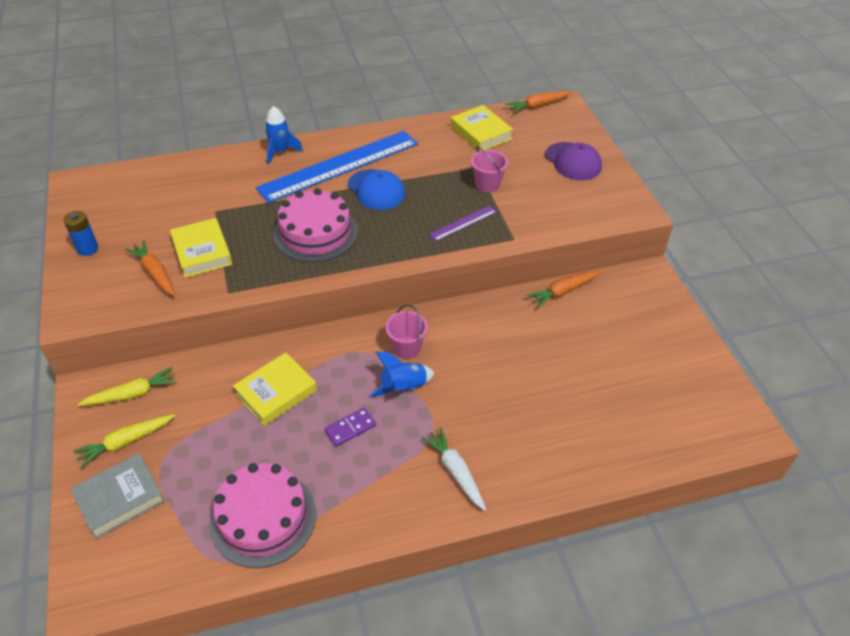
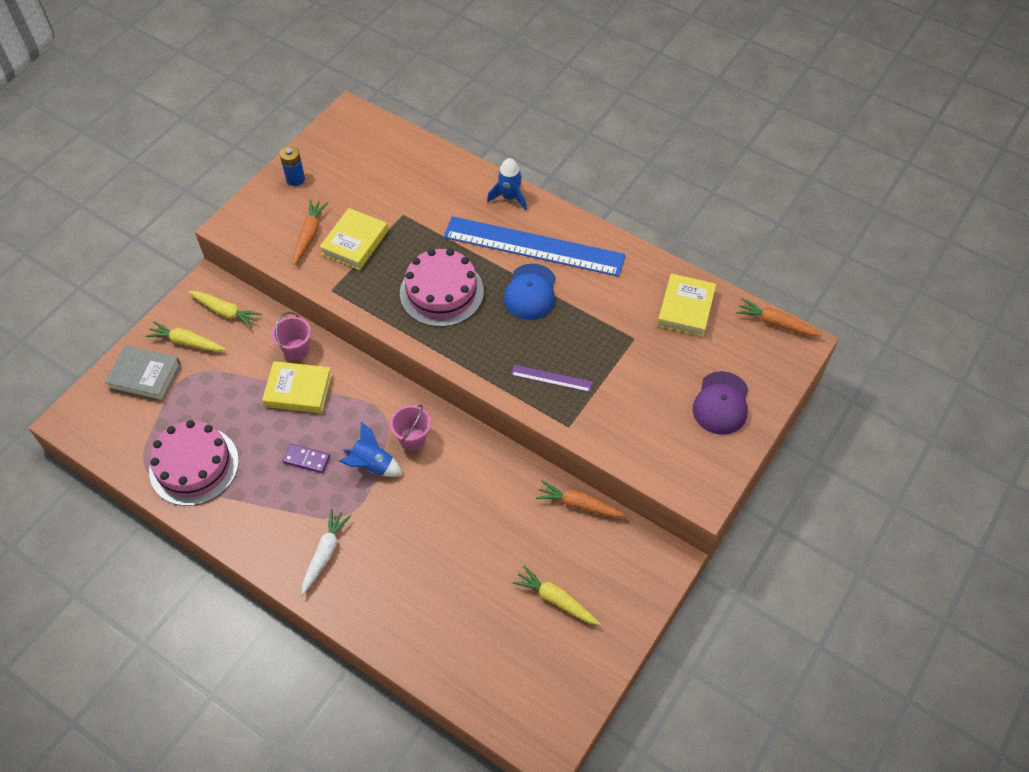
camera: 50 degrees right, 10 degrees up
pink bucket [471,146,508,193] -> pink bucket moved to [272,312,311,360]
none -> yellow carrot [512,565,601,625]

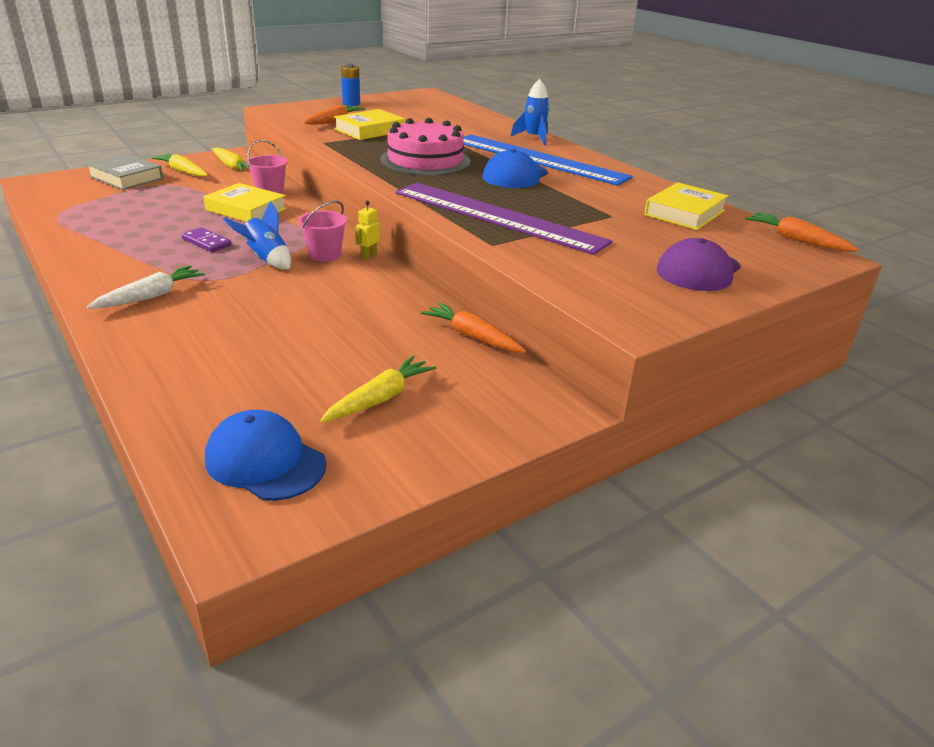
camera: 20 degrees right, 25 degrees down
pink cake [149,420,239,506] -> none
purple ruler [511,365,593,392] -> purple ruler [395,183,613,255], size x2.41
yellow carrot [512,565,601,625] -> yellow carrot turned 75 degrees clockwise [320,356,436,423]
none -> blue cap [205,410,326,501]
none -> yellow robot [355,201,380,259]

